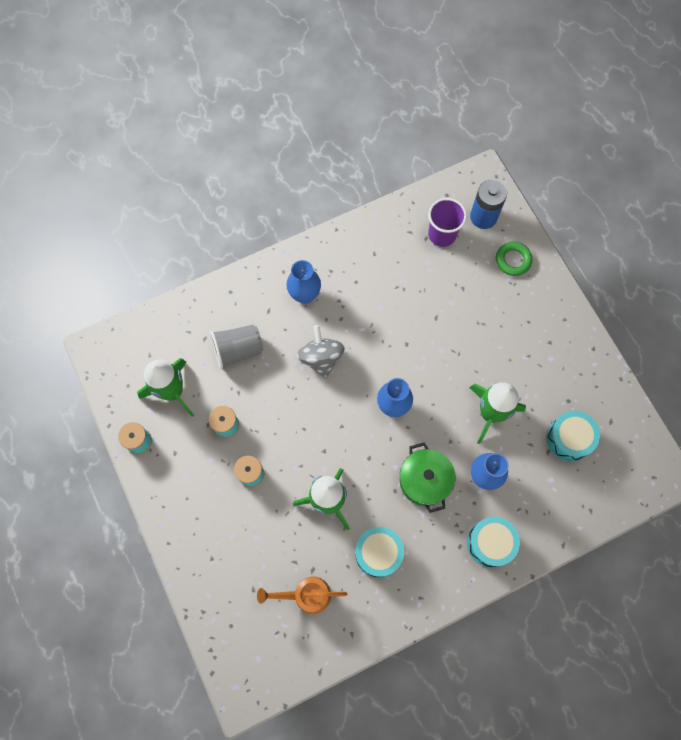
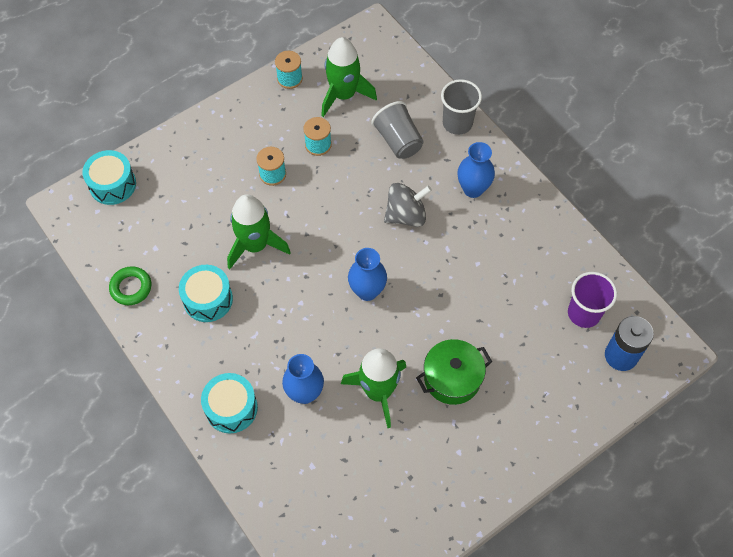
camera: 80 degrees right, 10 degrees down
orange watering can [257,577,347,614] -> none
green pot [400,442,455,513] -> green pot moved to [416,339,492,405]
green ring [496,242,532,276] -> green ring moved to [109,266,151,305]
turquoise drum [546,411,600,461] -> turquoise drum moved to [82,150,136,205]
none -> grey cup [441,79,482,135]

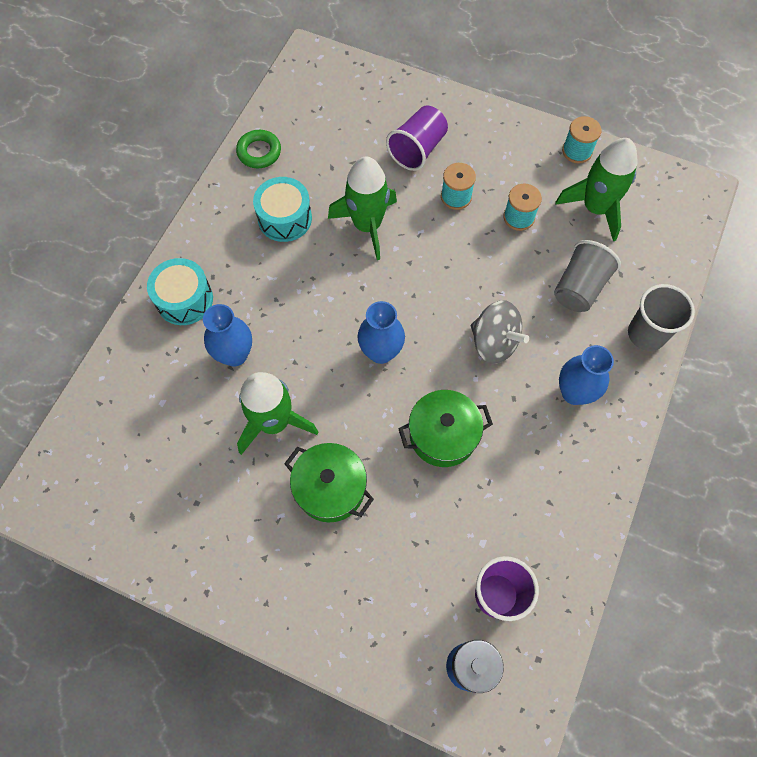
camera: 60 degrees right, 5 degrees up
turquoise drum [82,150,136,205] -> none
none -> purple cup [386,106,448,171]
none -> green pot [398,390,493,467]

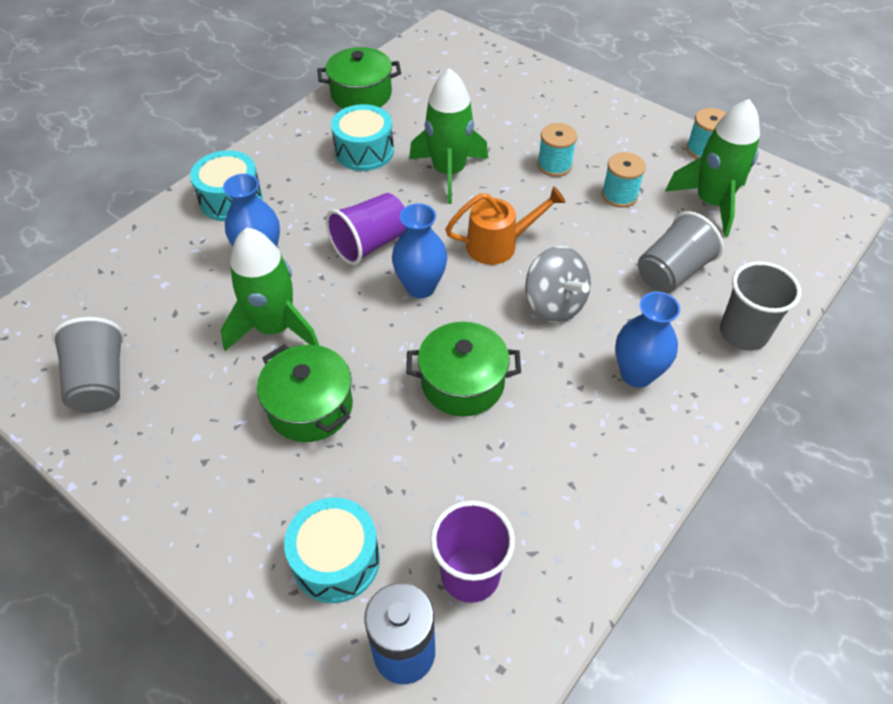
camera: 15 degrees right, 15 degrees down
green ring [236,130,281,168] -> green pot [317,47,401,109]
purple cup [386,106,448,171] -> purple cup moved to [326,193,406,265]
none -> grey cup [52,317,124,413]
none -> turquoise drum [284,498,380,603]
none -> orange watering can [445,186,566,265]

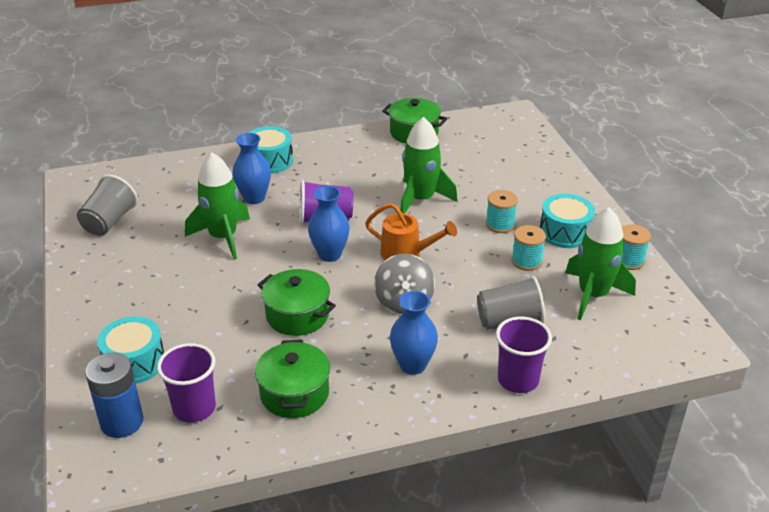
camera: 35 degrees right, 15 degrees down
green pot [257,344,353,442] -> green pot moved to [255,339,330,418]
turquoise drum [331,104,394,171] -> turquoise drum moved to [540,194,595,248]
grey cup [720,261,801,351] -> purple cup [496,316,552,393]

